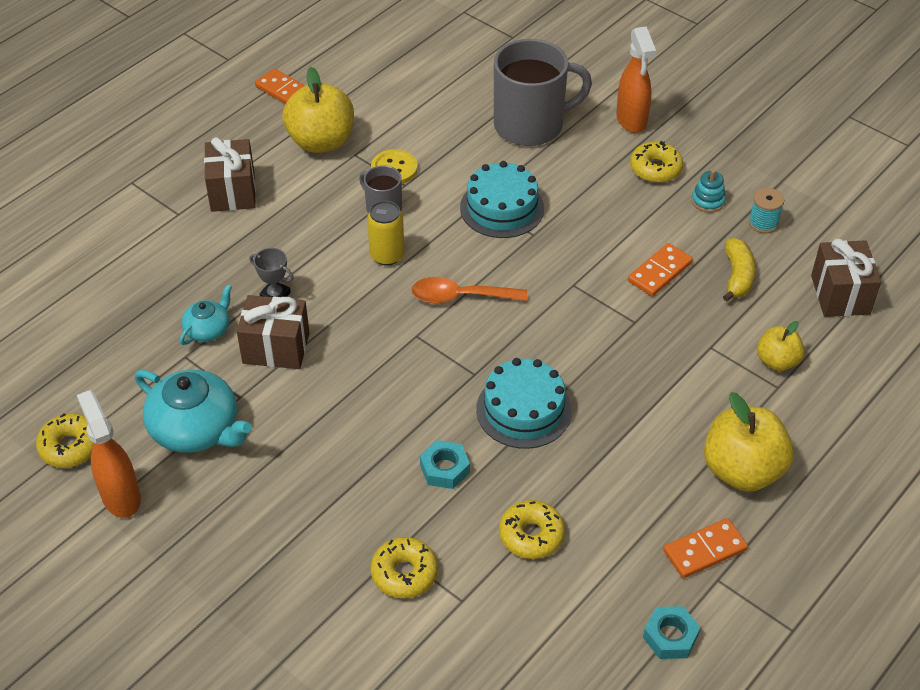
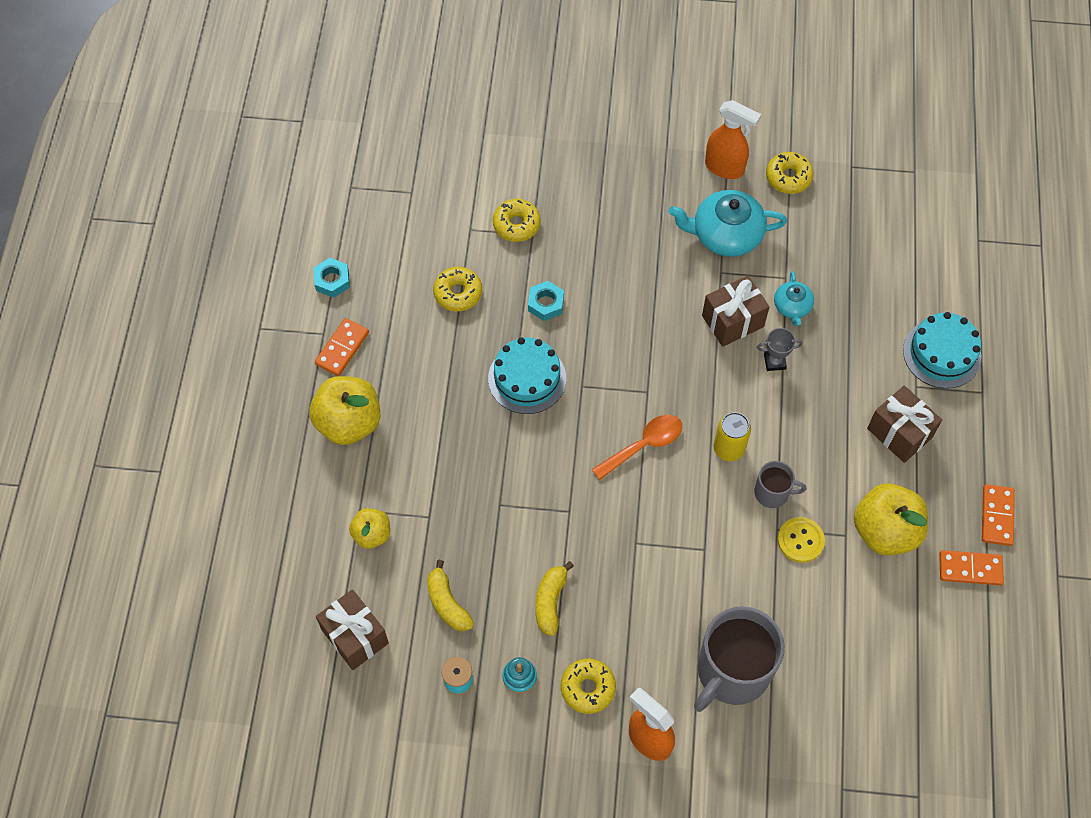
camera: 145 degrees right, 15 degrees up
turquoise cake [460,161,544,238] -> turquoise cake moved to [903,312,981,389]
orange domino [628,243,693,297] -> orange domino moved to [982,484,1015,546]
none -> yellow banana [535,561,574,636]

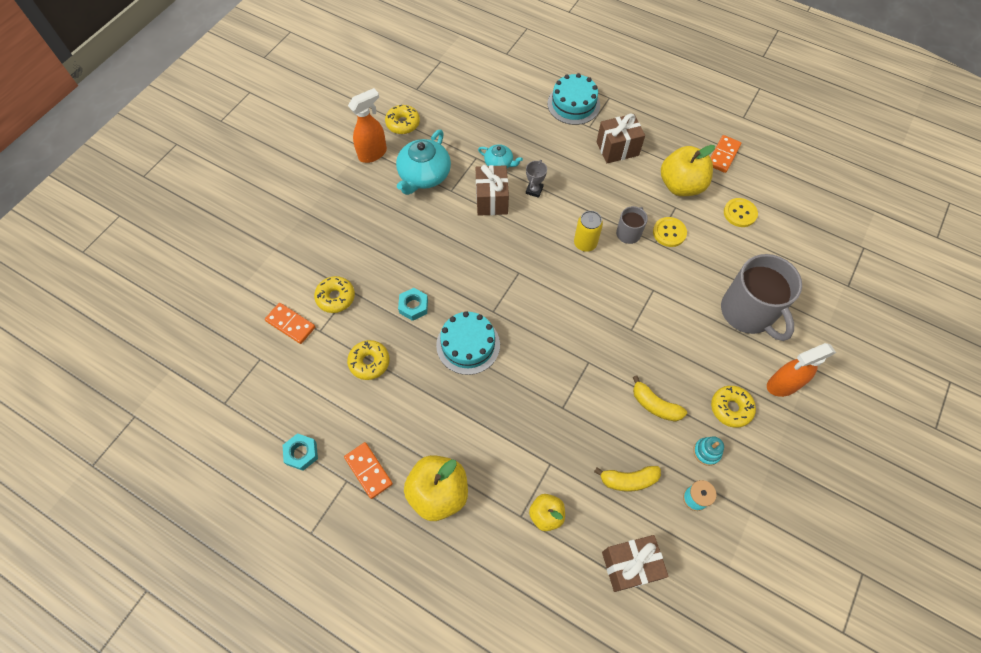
camera: 65 degrees left, 0 degrees up
orange spoon [592,415,682,480] -> none
orange domino [982,484,1015,546] -> orange domino moved to [265,303,315,344]
none -> yellow button [724,198,758,227]

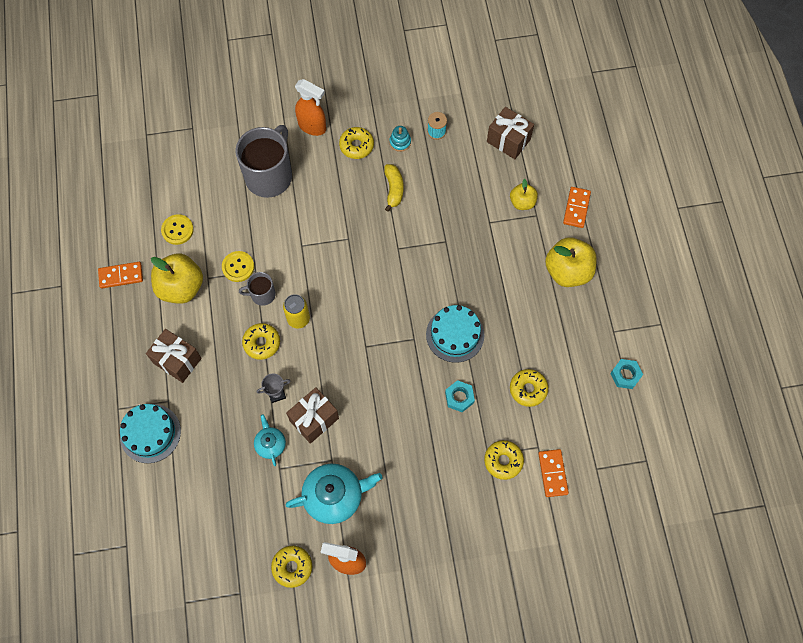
camera: 130 degrees left, 5 degrees up
orange domino [344,442,393,499] -> orange domino moved to [563,187,591,228]
yellow banana [594,466,661,492] -> none
none -> yellow donut [242,323,280,360]

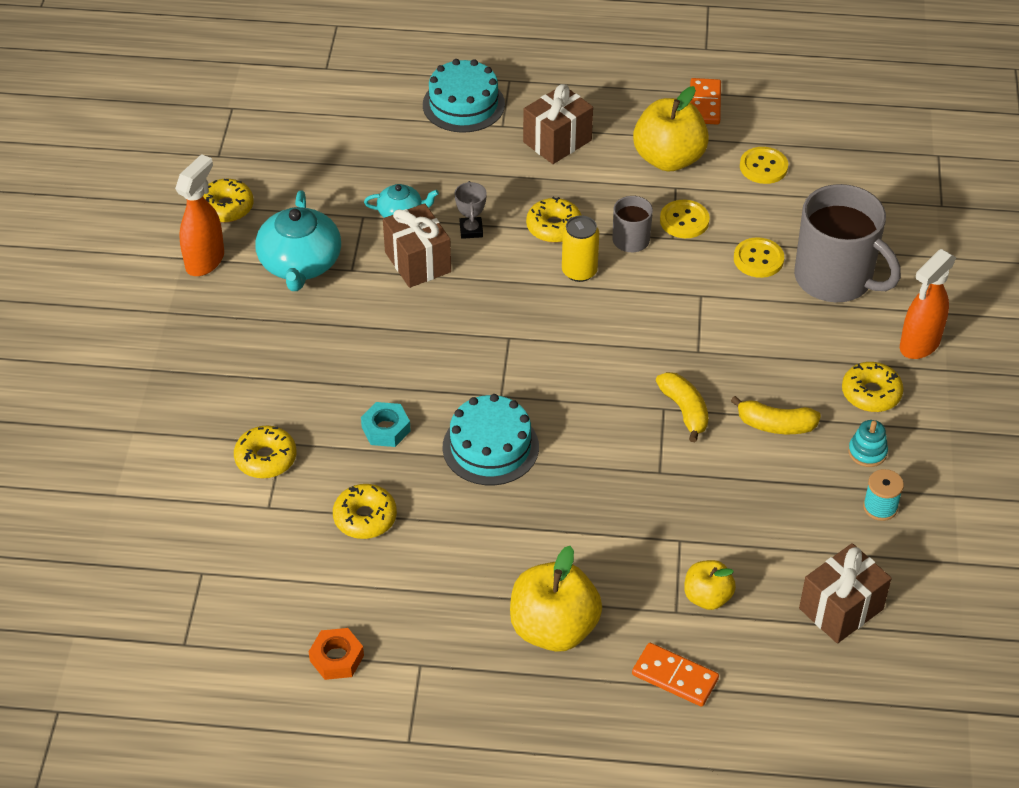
camera: 105 degrees right, 20 degrees down
orange domino [538,449,569,497] -> none
turquoise nut [610,359,643,389] -> orange nut [309,628,364,680]
none -> yellow banana [656,372,709,442]
none -> yellow button [734,237,784,278]

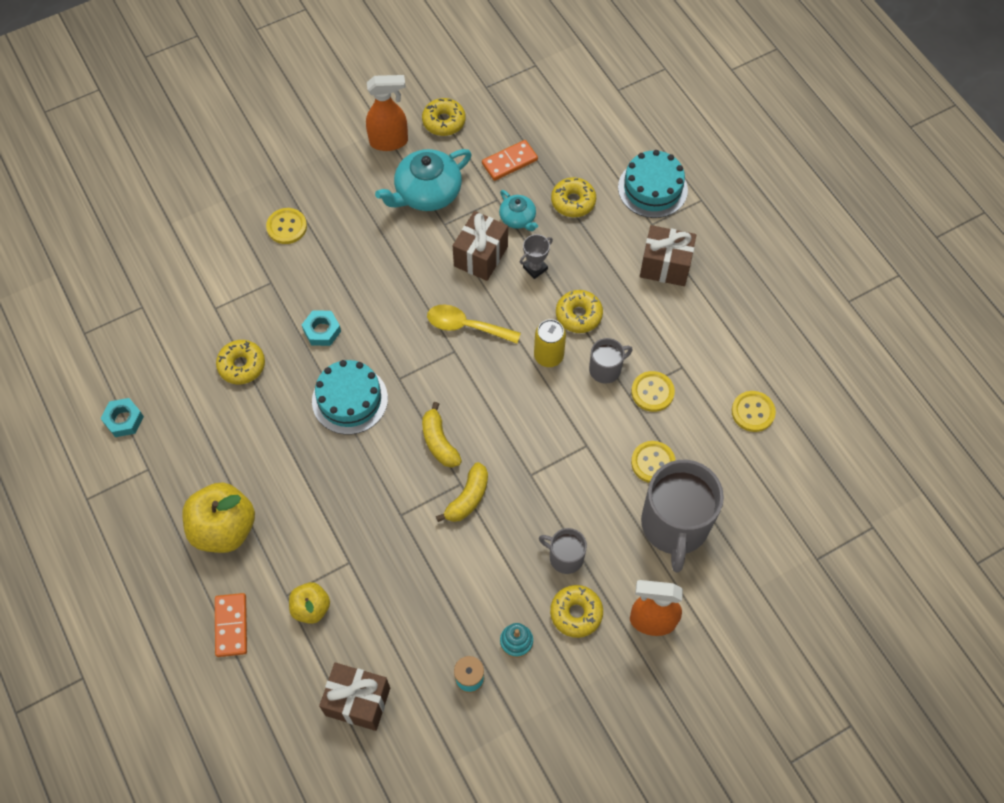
camera: 55 degrees right, 15 degrees up
yellow donut [234,425,296,478] -> yellow donut moved to [551,177,596,217]
orange nut [309,628,364,680] -> turquoise nut [100,398,144,437]
yellow apple [633,86,709,172] -> none
orange domino [690,78,721,125] -> orange domino moved to [482,140,538,181]
yellow banana [731,396,821,434] -> yellow banana moved to [422,402,462,468]
none -> yellow button [266,208,307,244]
none -> yellow spoon [427,305,521,344]
none -> grey mug [539,528,587,574]

